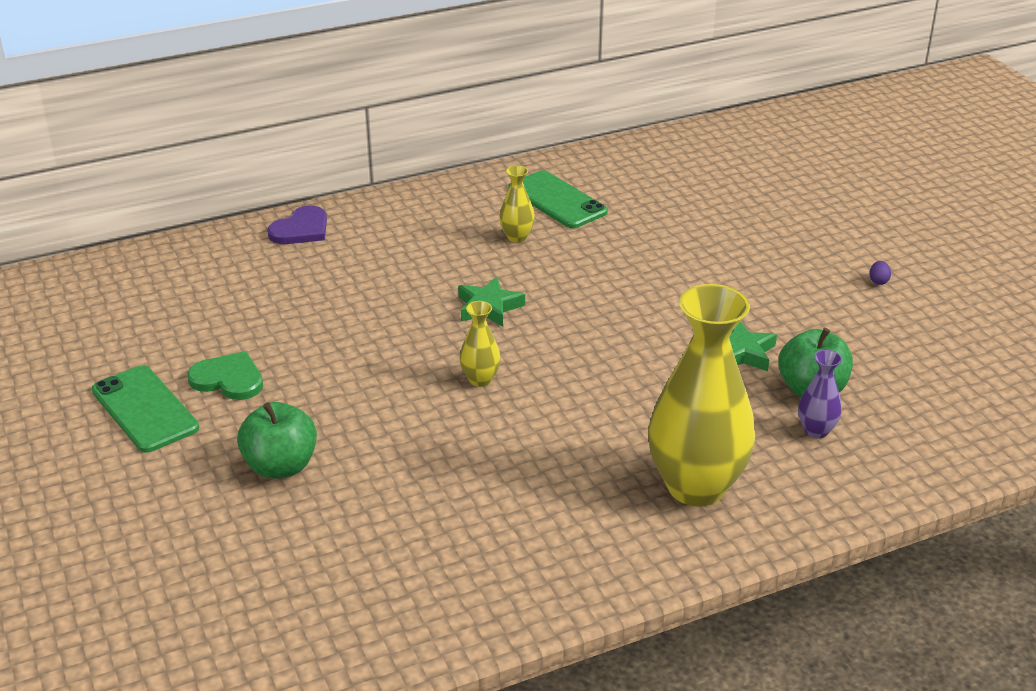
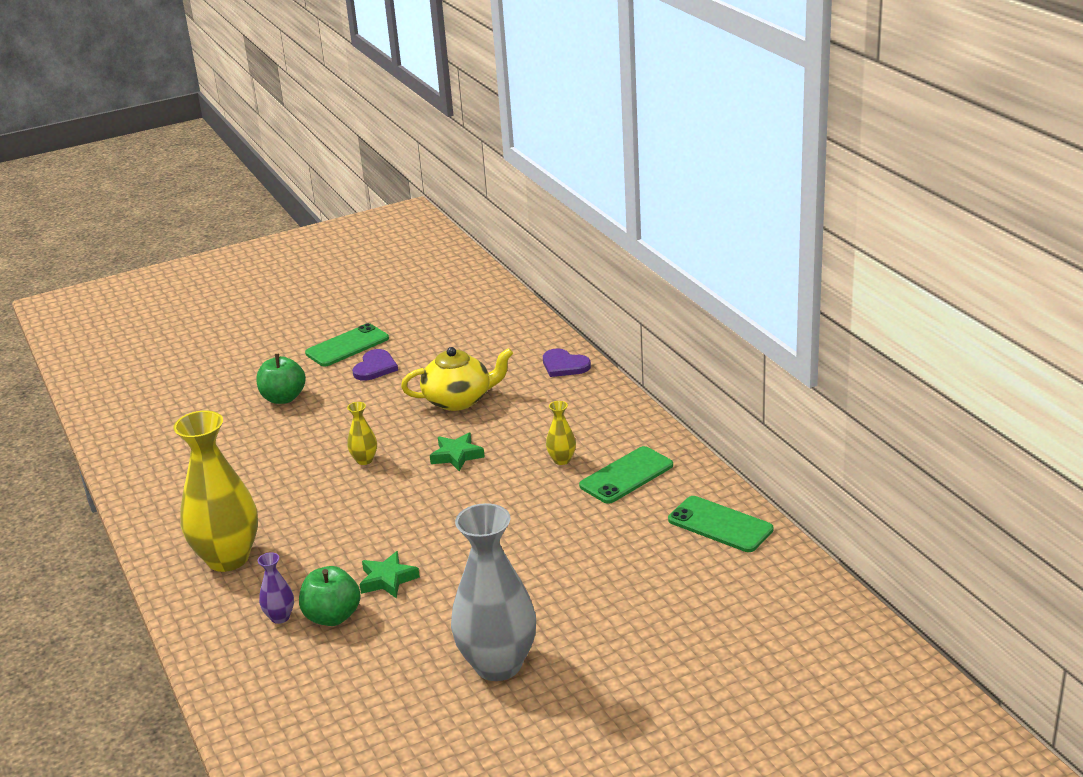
camera: 90 degrees right, 5 degrees down
green heart [187,351,263,400] -> purple heart [352,349,398,381]
purple egg [869,261,891,285] -> grey vase [451,503,536,681]
none -> yellow teapot [401,347,513,411]
none -> green phone [668,496,773,552]

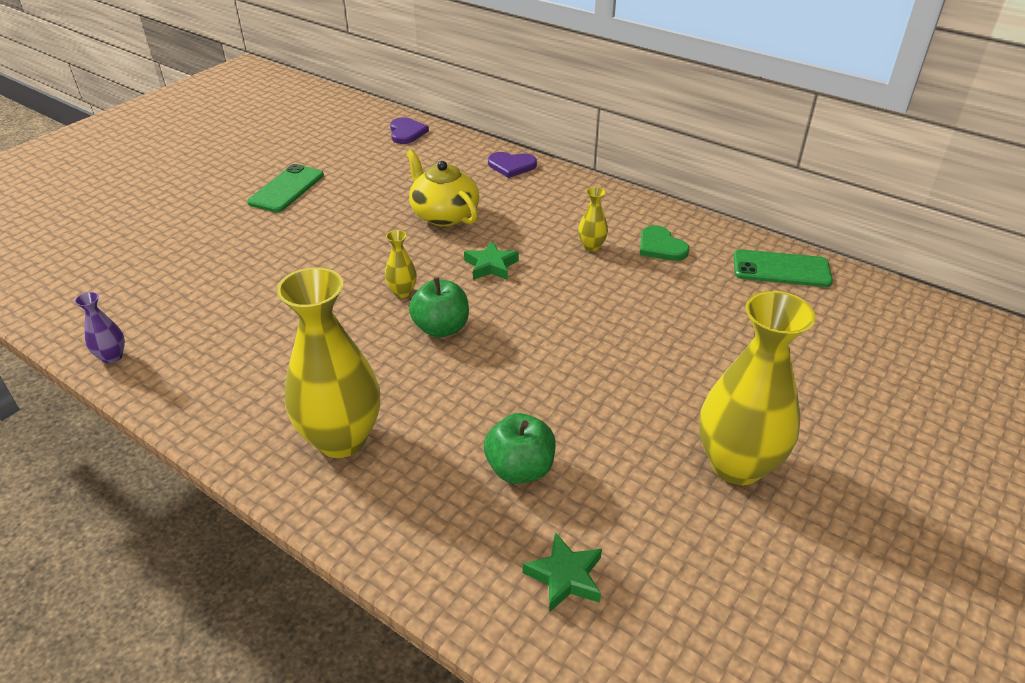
camera: 30 degrees left, 10 degrees up
green apple [256,354,306,404] -> green apple moved to [409,277,469,338]
purple vase [258,552,294,624] -> purple vase moved to [74,292,125,364]
purple heart [352,349,398,381] -> purple heart moved to [390,117,429,144]
green star [359,551,420,599] -> green star moved to [522,532,602,613]
yellow teapot [401,347,513,411] -> yellow teapot turned 90 degrees counterclockwise [406,149,479,226]
grey vase [451,503,536,681] -> yellow vase [699,291,816,485]
green phone [579,446,673,504] -> green heart [640,225,689,261]

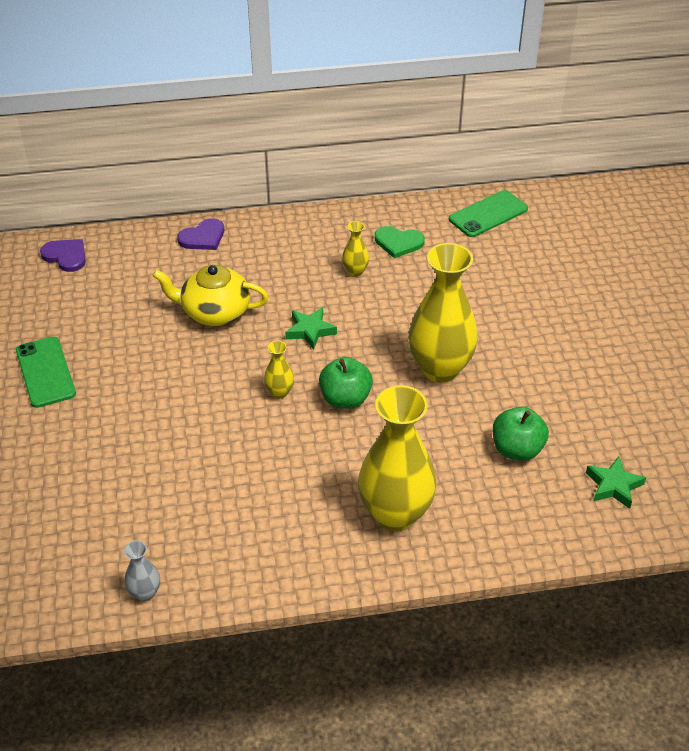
camera: 45 degrees left, 5 degrees up
purple vase [74,292,125,364] -> grey vase [124,541,160,601]
yellow vase [699,291,816,485] -> yellow vase moved to [408,243,478,383]

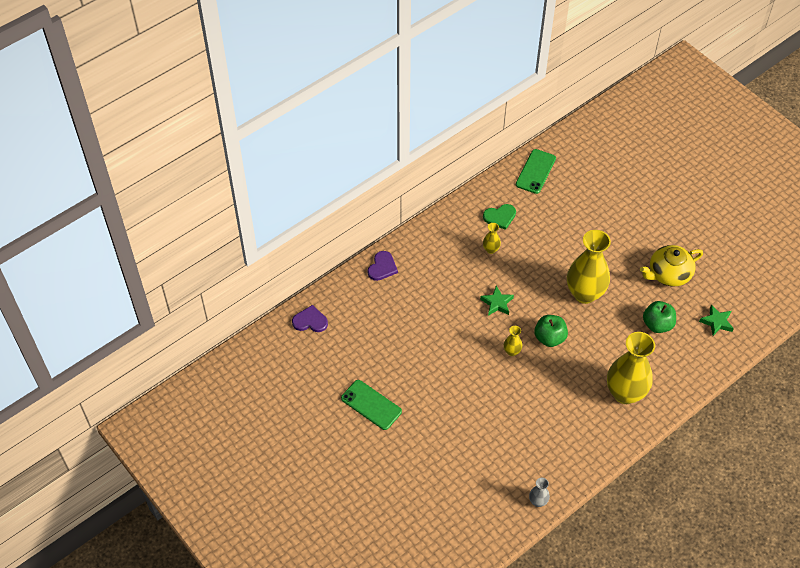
camera: 30 degrees left, 10 degrees up
yellow teapot [153,265,268,326] -> yellow teapot moved to [640,245,703,287]

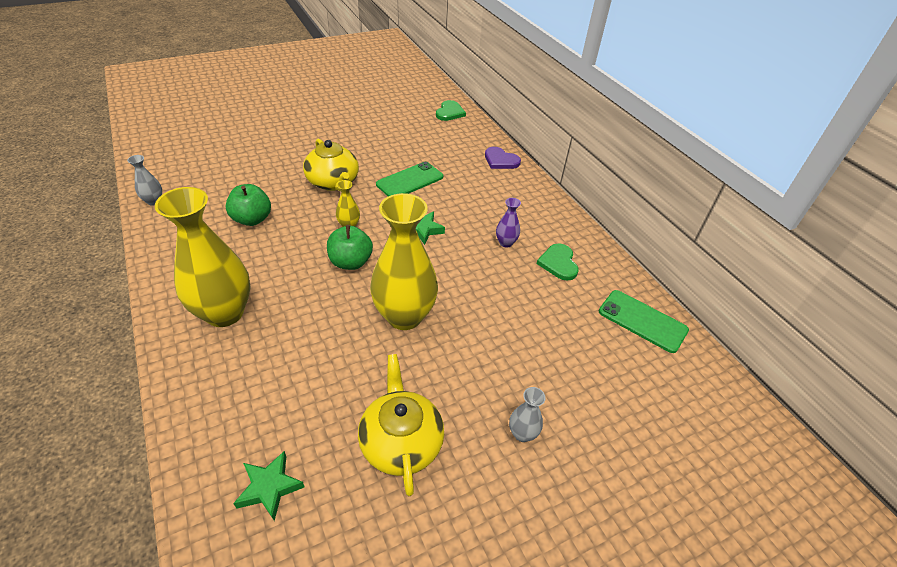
camera: 100 degrees right, 10 degrees down
purple heart [292,305,328,332] -> green heart [436,100,466,121]
green phone [341,380,402,430] -> green phone moved to [376,162,443,196]
yellow vase [483,223,501,254] -> purple vase [496,198,521,248]
green apple [643,301,676,333] -> green apple moved to [226,184,271,226]
none -> yellow teapot [303,138,359,191]
none -> grey vase [509,387,546,442]

